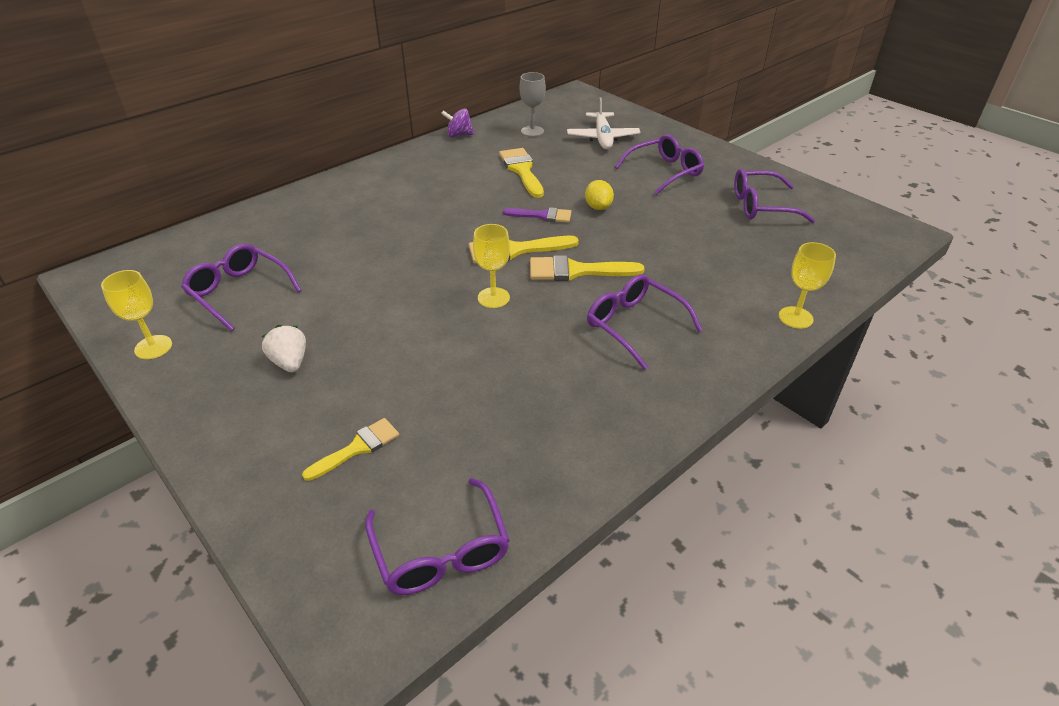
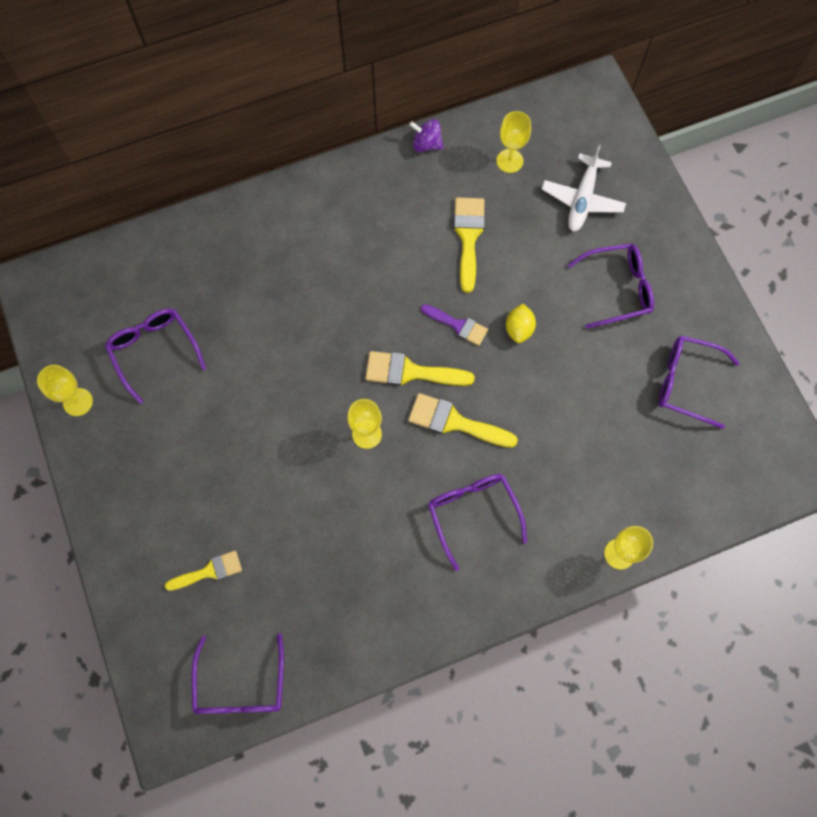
camera: 20 degrees right, 30 degrees up
white strawberry [261,325,306,372] -> none
grey goblet [520,72,546,137] -> yellow goblet [497,111,531,173]

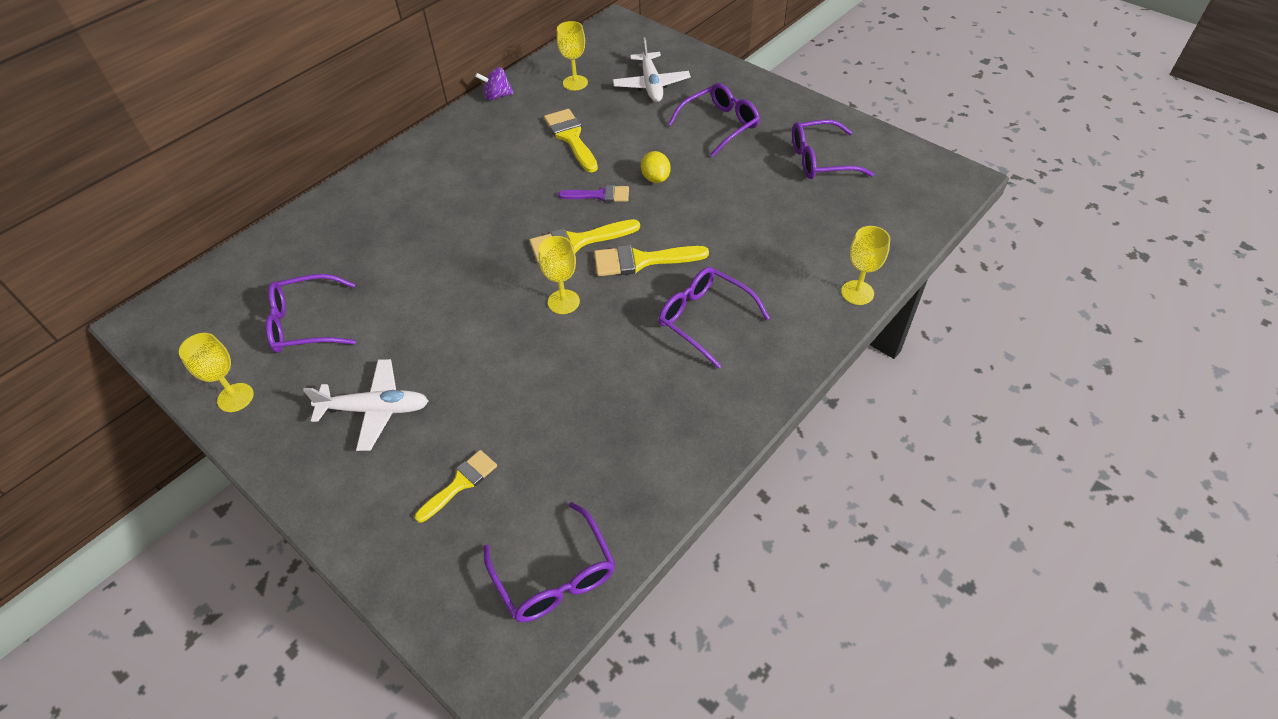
camera: 25 degrees left, 20 degrees down
purple glasses [105,308,206,404] -> purple glasses turned 45 degrees counterclockwise [266,274,356,353]
none -> white plane [303,359,428,451]

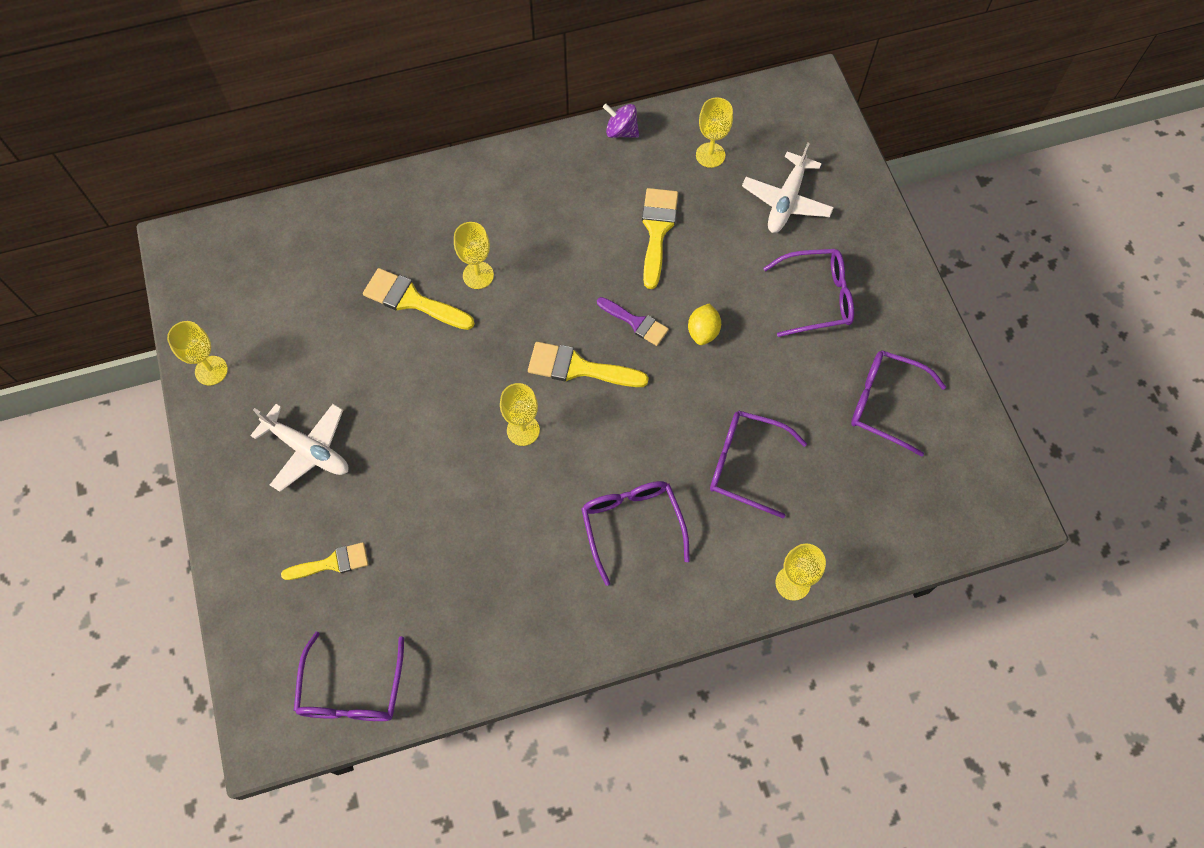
camera: 30 degrees right, 15 degrees up
purple glasses [266,274,356,353] -> purple glasses moved to [710,410,807,518]
yellow brush [594,245,709,276] -> yellow brush moved to [363,268,475,330]
none -> yellow goblet [454,222,494,289]

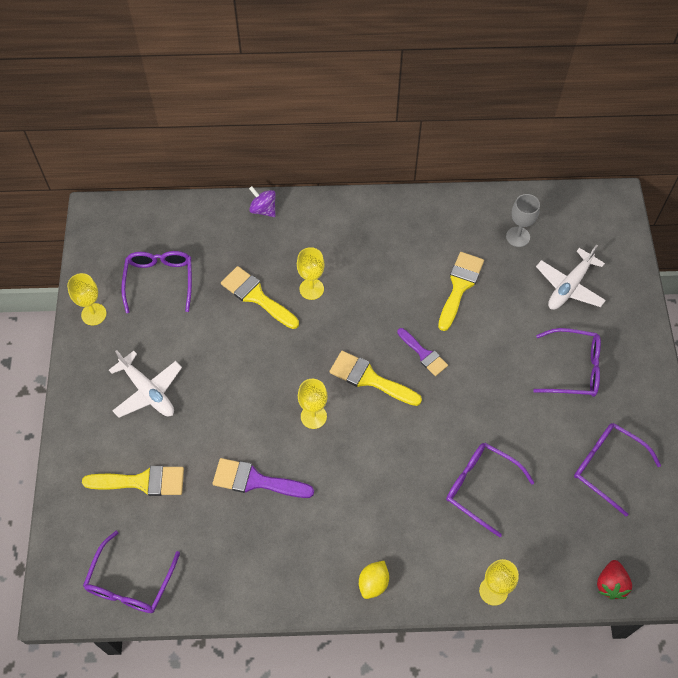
camera: 15 degrees right, 5 degrees down
yellow brush [281,542,368,580] -> yellow brush [82,466,184,496], size x1.50
purple glasses [581,481,690,586] -> purple glasses moved to [121,251,192,313]
purple spinning top [603,104,639,138] -> purple spinning top moved to [249,186,276,217]
yellow lemon [688,303,721,345] -> yellow lemon moved to [359,561,389,599]
yellow goblet [696,97,733,168] -> grey goblet [506,194,540,247]
none -> purple brush [213,458,314,498]
none -> red strawberry [597,560,632,600]

